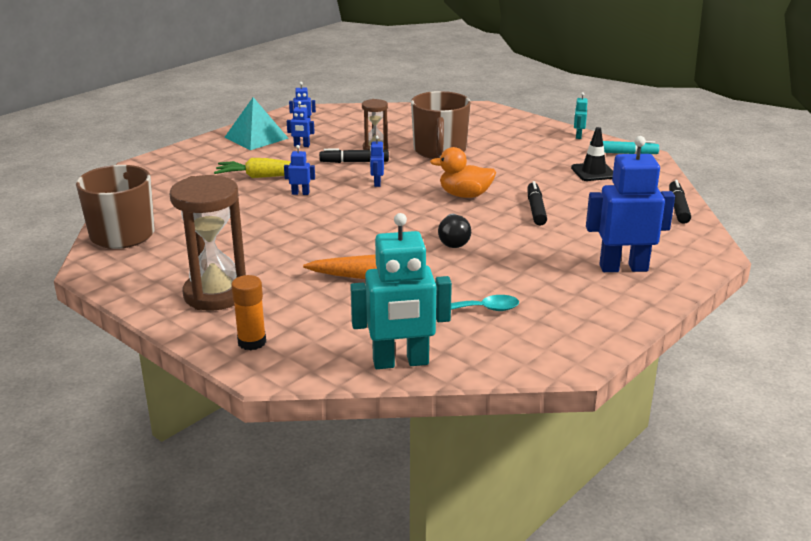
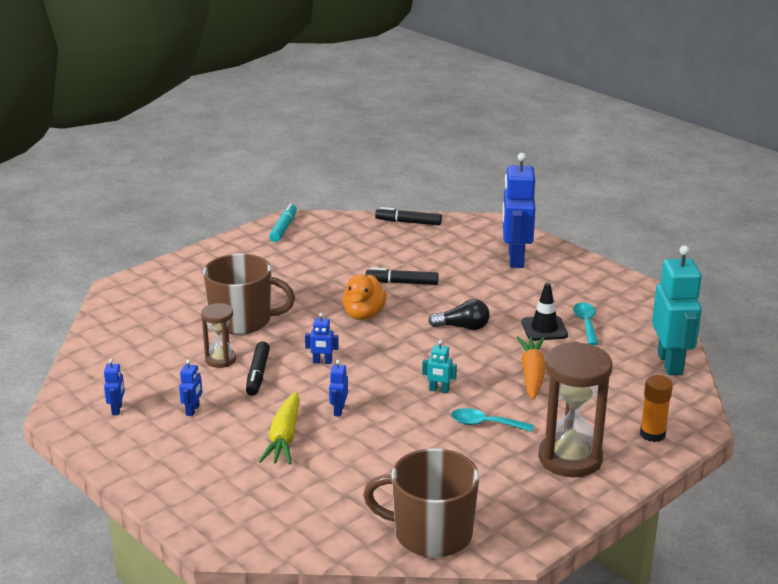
camera: 85 degrees left, 0 degrees up
turquoise pyramid [224,97,289,150] -> none
black traffic cone [571,127,613,181] -> black traffic cone moved to [522,283,568,341]
turquoise robot [574,92,588,139] -> turquoise robot moved to [422,340,457,393]
none -> turquoise spoon [451,408,534,432]

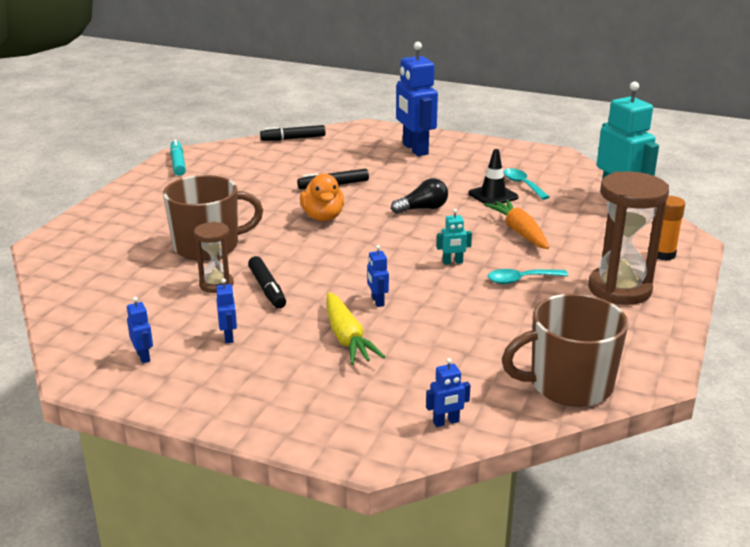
camera: 25 degrees left, 0 degrees up
blue robot [305,313,339,364] -> blue robot moved to [426,358,471,427]

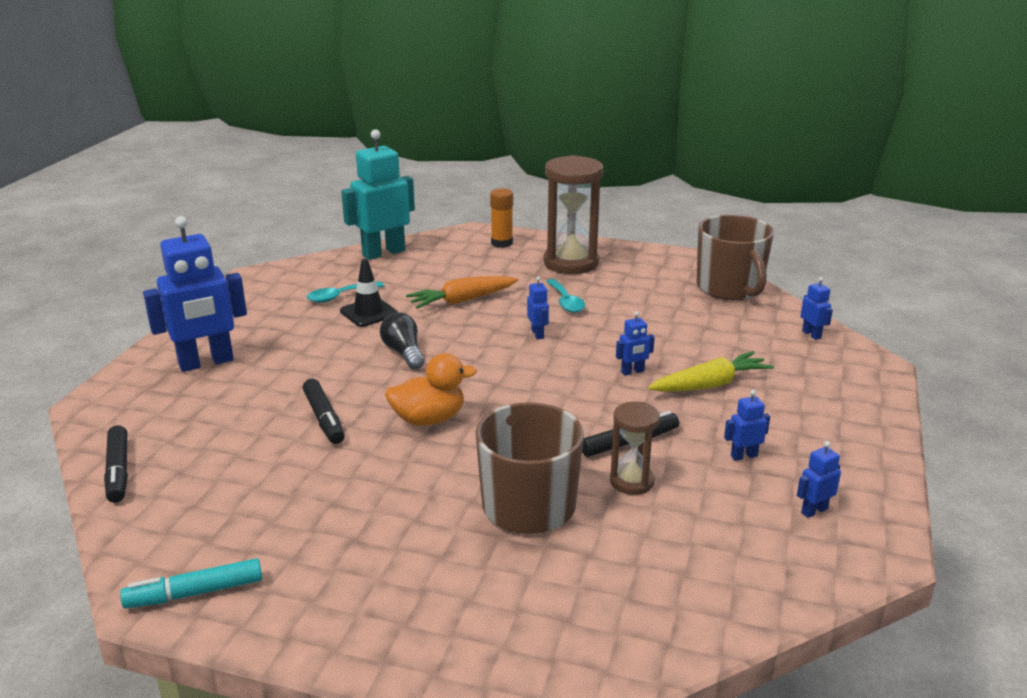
camera: 95 degrees left, 0 degrees up
turquoise robot [437,209,472,265] -> blue robot [527,276,549,339]

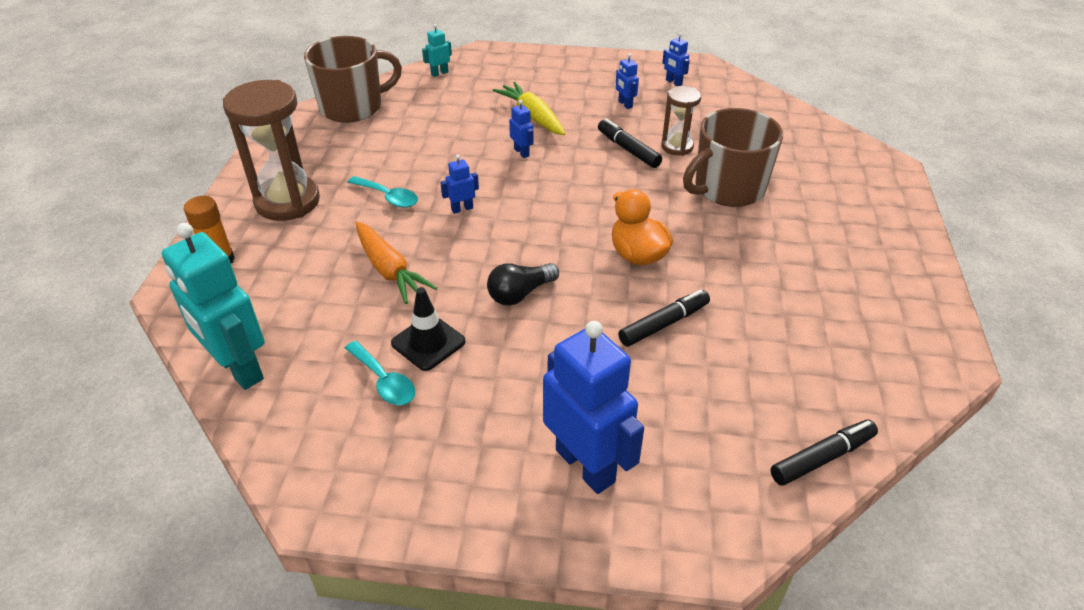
camera: 100 degrees left, 15 degrees up
turquoise marker [120,558,262,609] -> none
turquoise spoon [546,279,585,313] -> turquoise spoon turned 60 degrees clockwise [348,176,418,208]
blue robot [800,277,833,340] -> turquoise robot [422,24,452,77]

